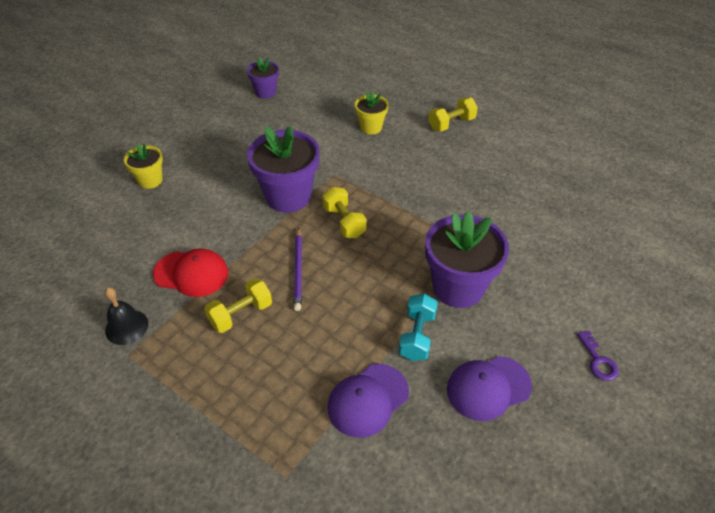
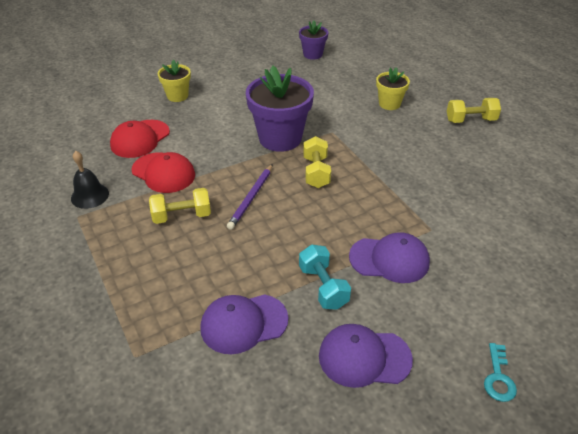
camera: 25 degrees right, 5 degrees down
turquoise dumbbell [399,294,438,361] -> turquoise dumbbell turned 60 degrees counterclockwise [299,244,351,310]
purple flower pot [425,211,509,308] -> purple cap [349,232,430,283]
purple key [577,330,619,381] -> turquoise key [484,343,517,402]
none -> red cap [110,120,170,158]

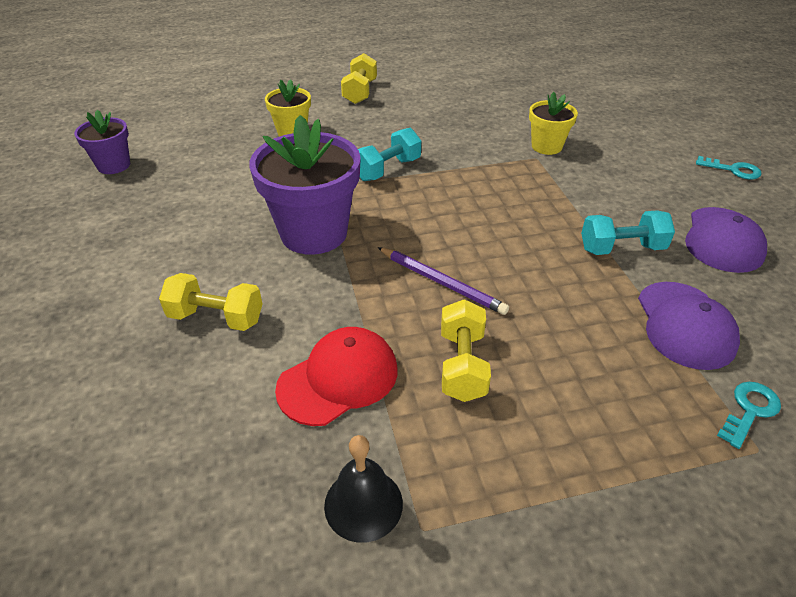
camera: 75 degrees left, 0 degrees up
red cap [110,120,170,158] -> none
yellow flower pot [158,59,191,102] -> yellow flower pot moved to [529,92,578,155]
yellow dumbbell [303,136,331,188] -> yellow dumbbell moved to [159,273,263,331]
purple cap [349,232,430,283] -> none
none -> turquoise dumbbell [358,128,421,181]
none -> turquoise key [717,382,781,449]

